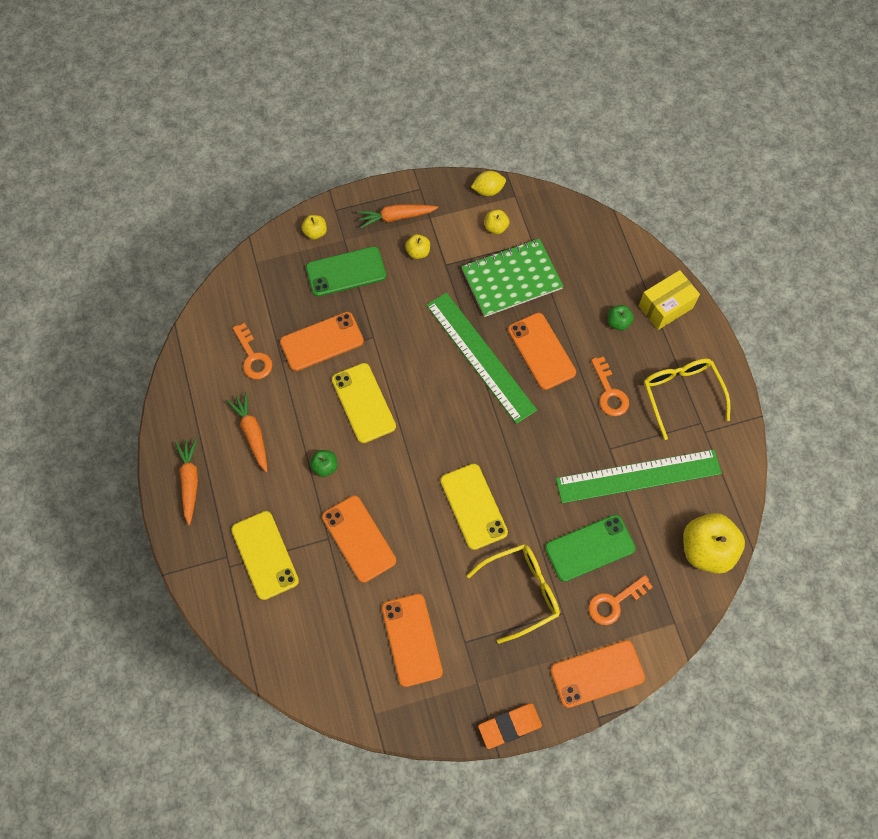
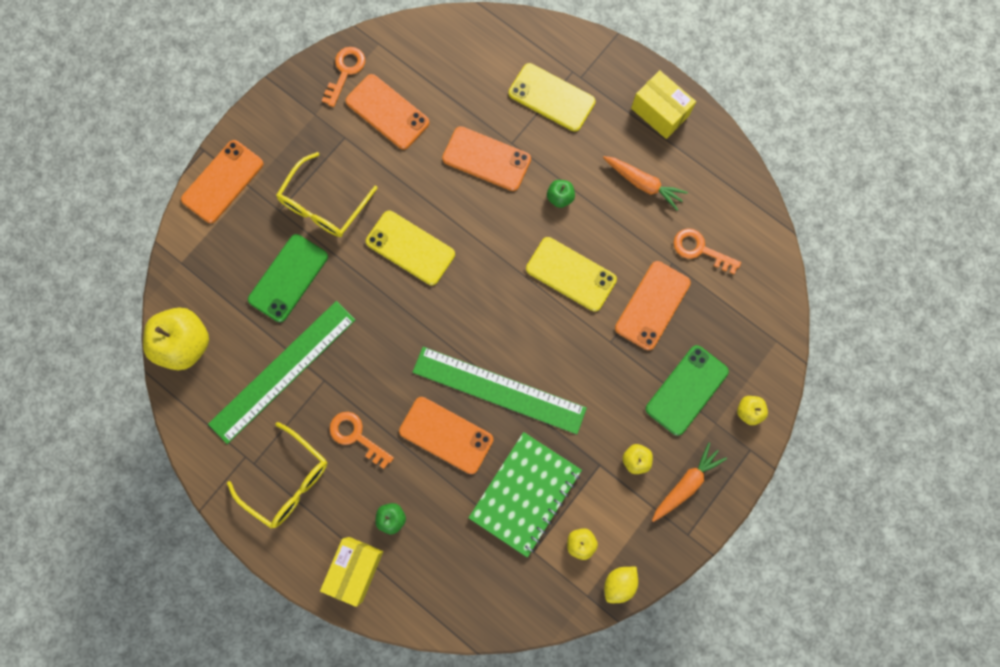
camera: 145 degrees right, 10 degrees up
orange carrot [175,439,198,525] -> yellow box [631,70,696,139]
orange eraser [478,703,542,749] -> none
orange key [588,575,653,625] -> orange key moved to [322,47,365,107]

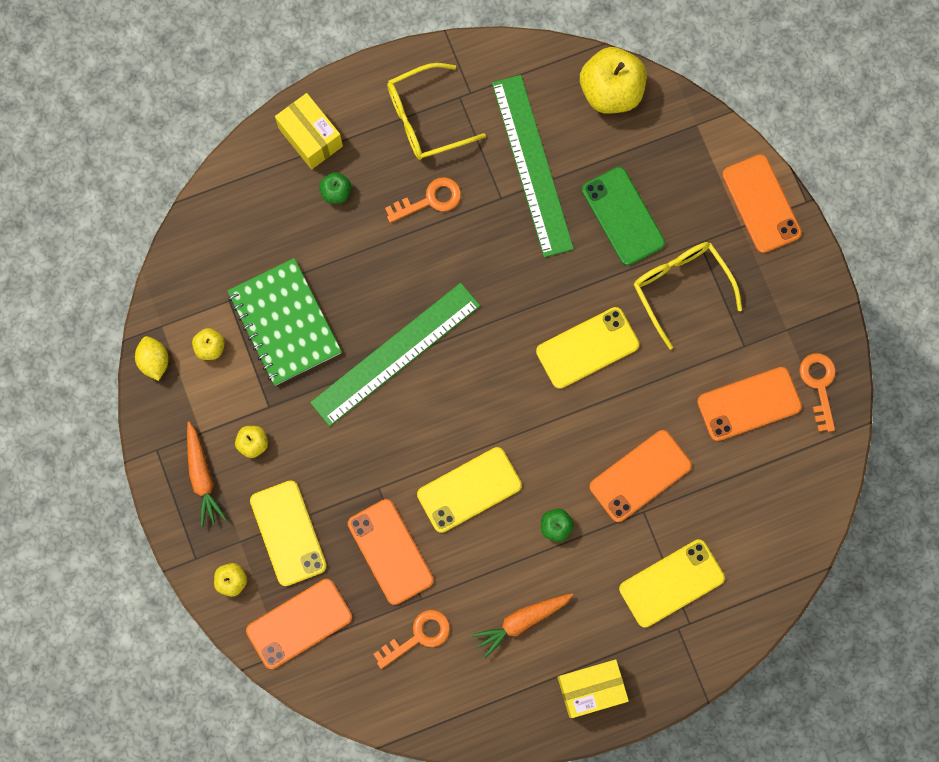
camera: 120 degrees right, 0 degrees up
orange key [322,47,365,107] -> orange key turned 150 degrees counterclockwise [799,353,836,432]
orange phone [399,397,493,474] -> orange phone moved to [246,579,352,669]
green phone [645,345,729,436] -> yellow phone [250,480,327,586]

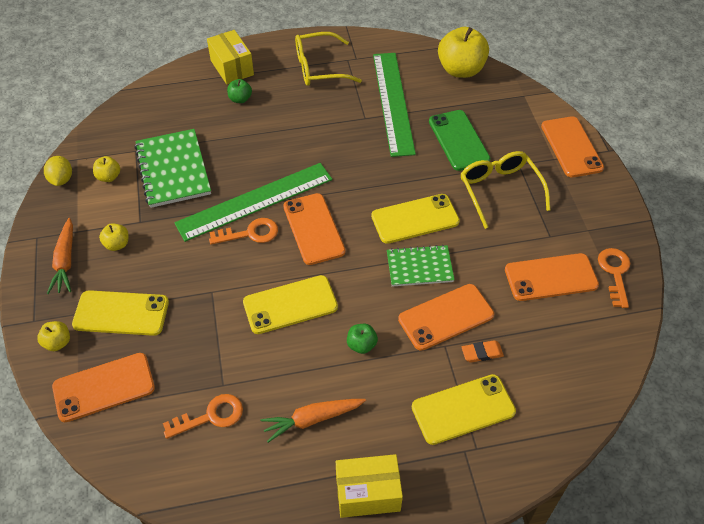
camera: 10 degrees right, 25 degrees down
yellow phone [250,480,327,586] -> yellow phone turned 75 degrees counterclockwise [72,290,169,336]
orange phone [348,499,434,605] -> orange phone moved to [283,193,345,265]
orange key [385,177,461,223] -> orange key moved to [209,218,278,245]
none -> green notebook [387,245,455,287]
none -> orange eraser [462,340,504,363]

